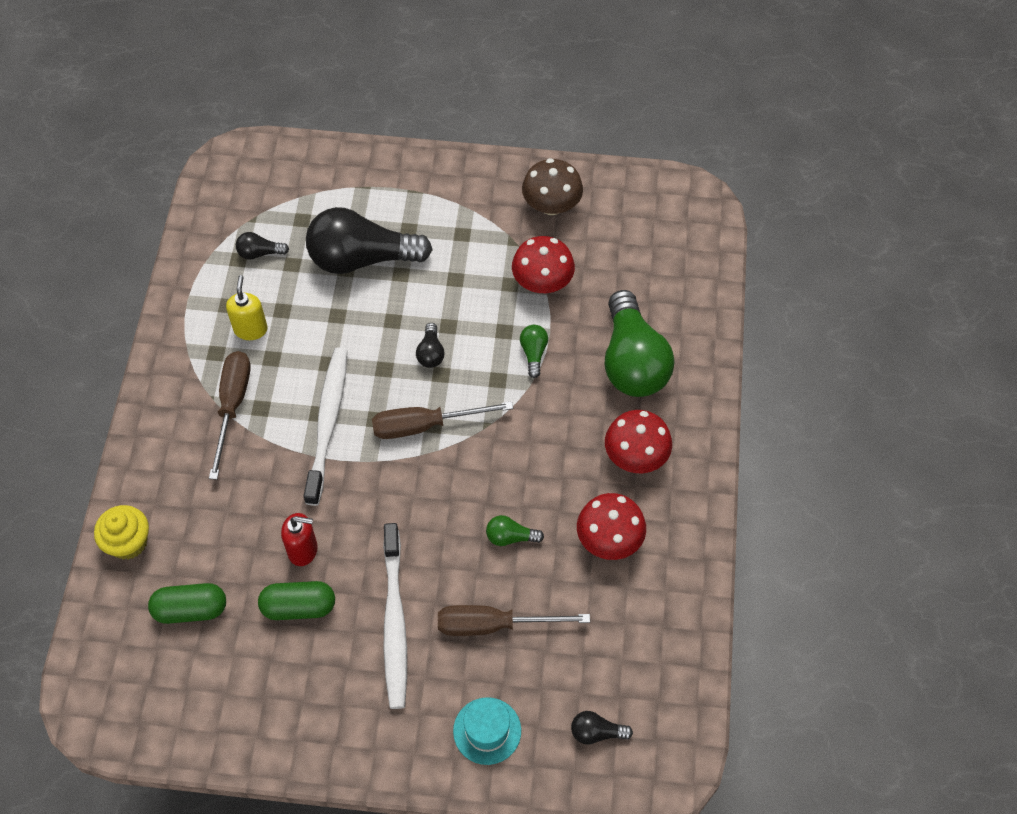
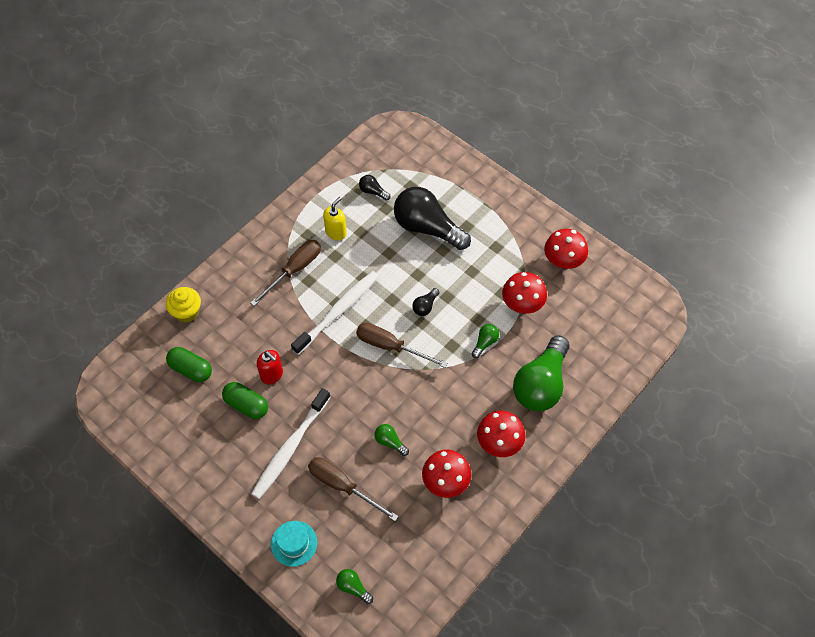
camera: 35 degrees right, 0 degrees up
brown mushroom [522,158,583,215] -> red mushroom [544,229,588,269]
black light bulb [571,711,633,745] -> green light bulb [336,569,373,604]

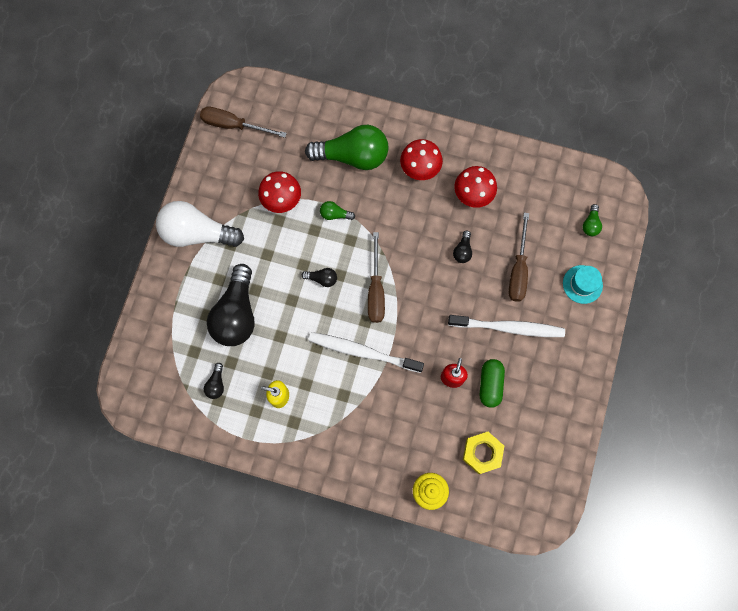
camera: 115 degrees left, 15 degrees up
green capsule [166,347,212,382] -> yellow nut [463,432,504,474]
brown screwdriver [250,240,321,306] -> brown screwdriver moved to [200,107,287,138]
green light bulb [375,424,409,456] -> black light bulb [453,230,472,263]
red mushroom [544,229,588,269] -> none
none -> white light bulb [156,201,244,247]

